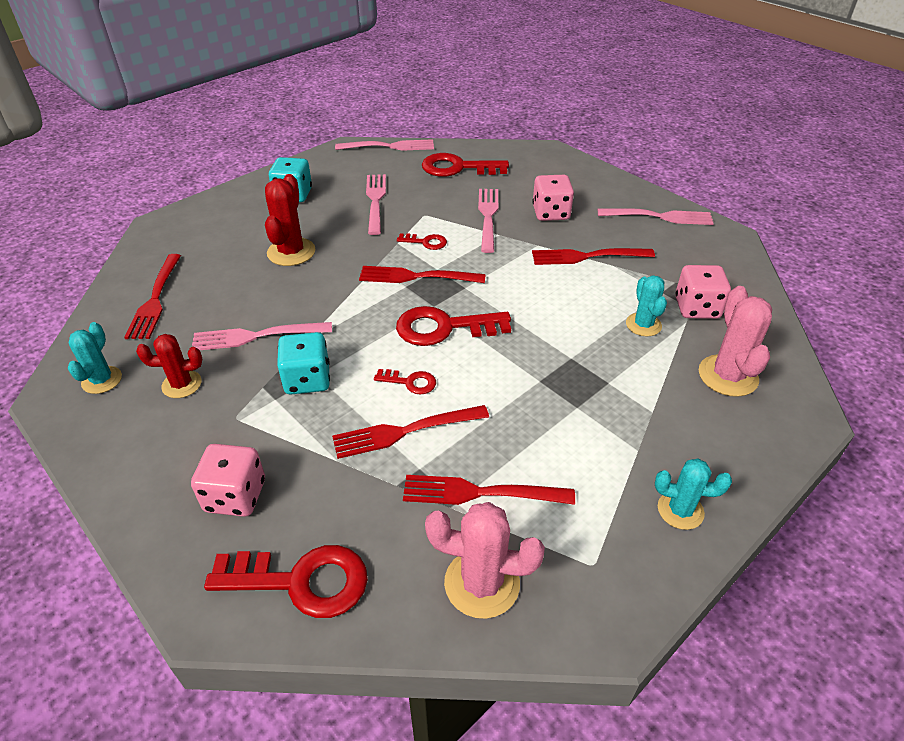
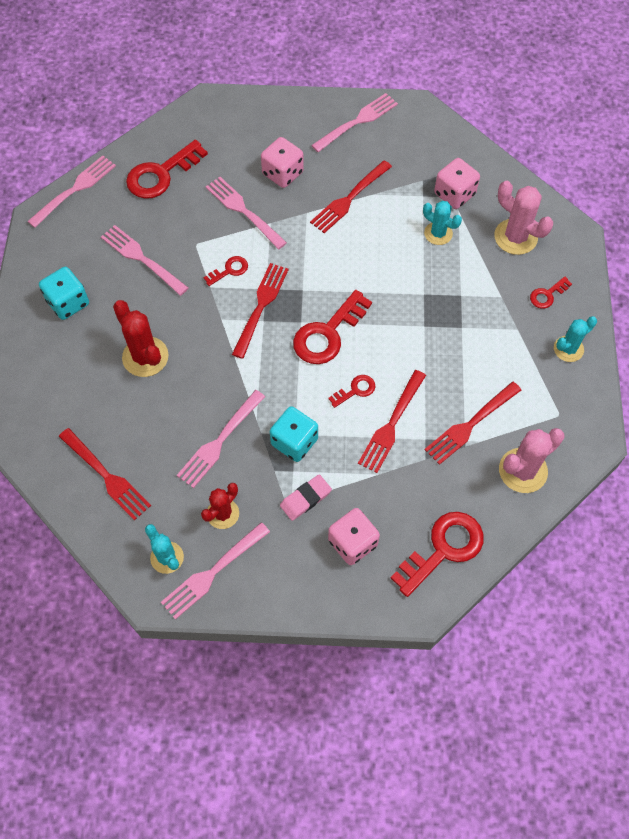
camera: 45 degrees left, 20 degrees up
red fork [359,266,486,283] -> red fork turned 150 degrees clockwise [232,263,289,359]
none -> pink fork [161,522,270,620]
none -> pink eraser [280,474,332,521]
none -> red key [530,277,572,309]

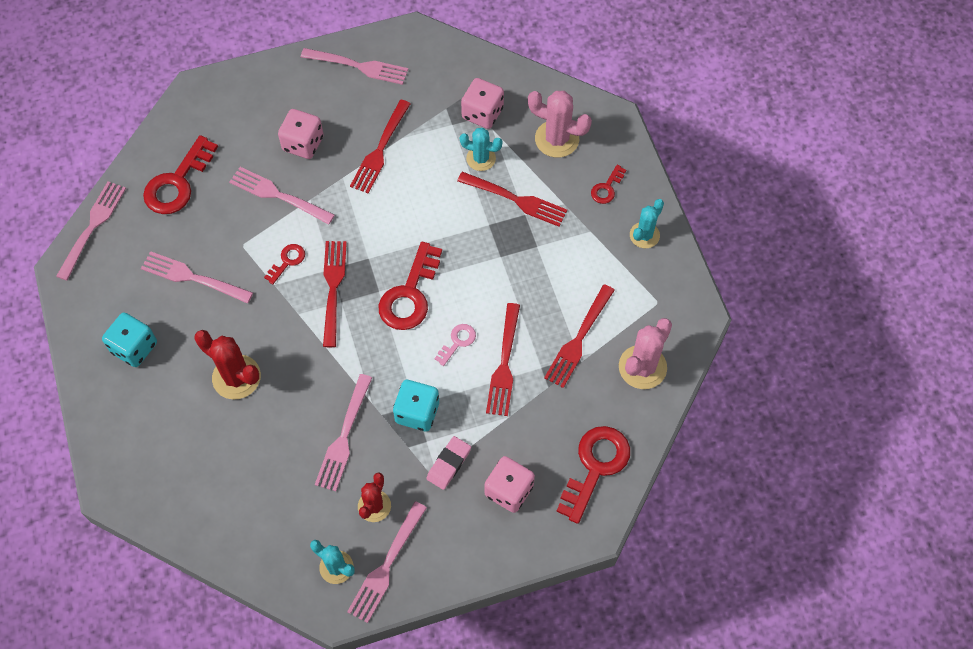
camera: 20 degrees left, 0 degrees up
red fork [59,428,151,521] -> red fork moved to [457,172,567,227]
pink fork [311,93,398,152] -> pink fork turned 75 degrees clockwise [301,48,408,85]
red key [328,375,376,408] -> pink key [434,324,476,366]

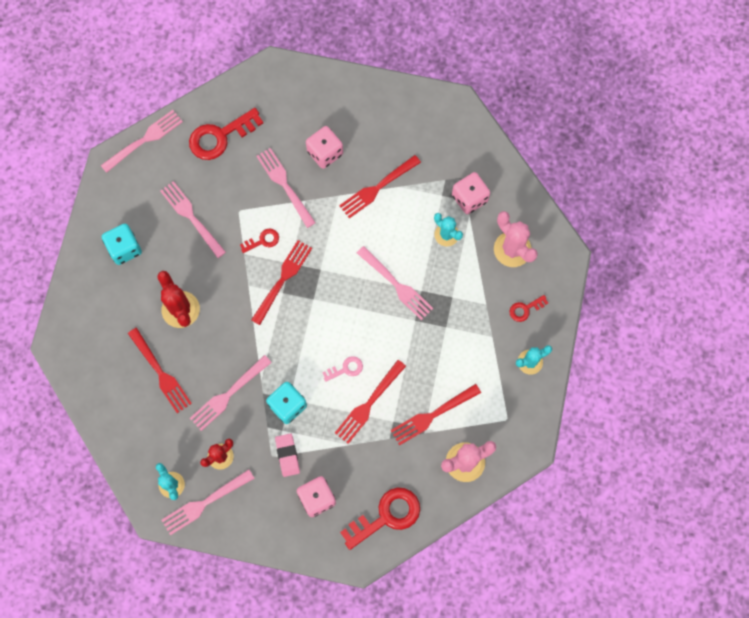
camera: 30 degrees right, 10 degrees up
pink fork [301,48,408,85] -> pink fork moved to [357,246,433,320]
red key [379,242,442,330] -> none
pink eraser [426,436,471,490] -> pink eraser turned 75 degrees counterclockwise [275,433,300,477]
red fork [457,172,567,227] -> red fork moved to [128,328,192,413]

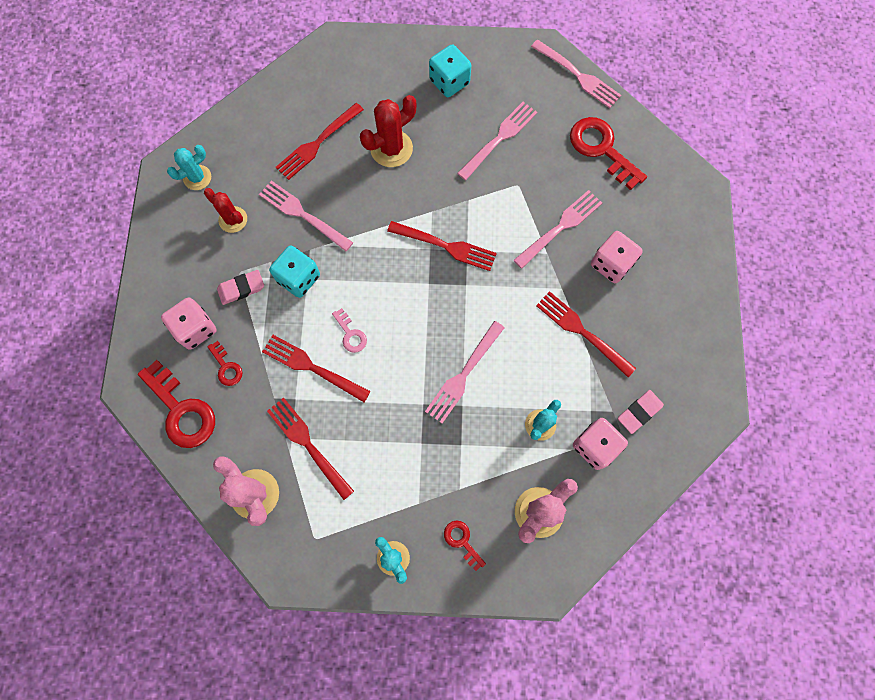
camera: 80 degrees right, 0 degrees up
pink fork [162,469,255,535] -> none
red key [240,229,279,253] -> red key moved to [207,341,243,386]
none -> pink eraser [618,390,664,434]

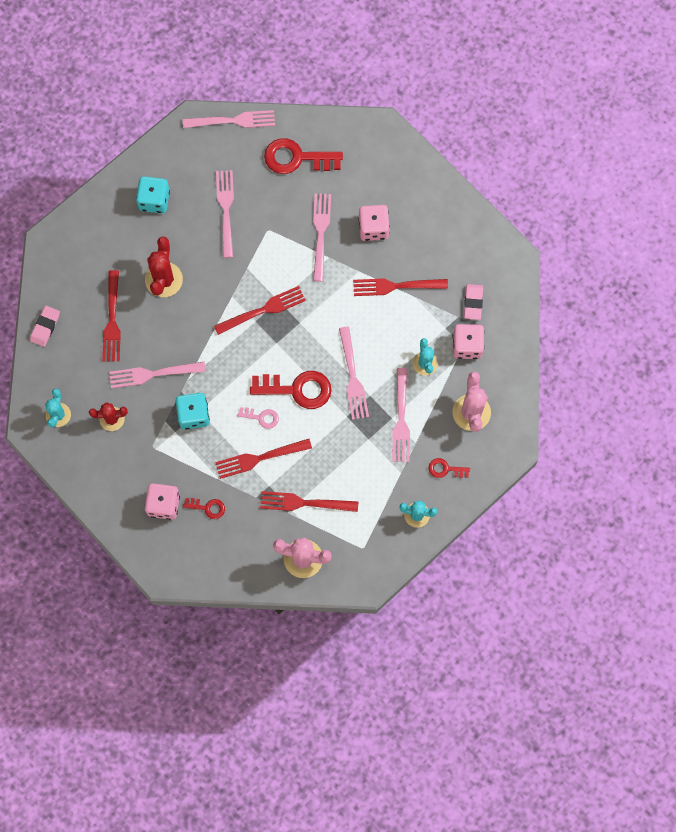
camera: 45 degrees left, 0 degrees up
red key [138,360,215,448] -> red key moved to [250,371,332,409]
pink eraser [217,270,264,305] -> pink eraser moved to [30,306,60,347]
none -> pink fork [392,368,410,462]

